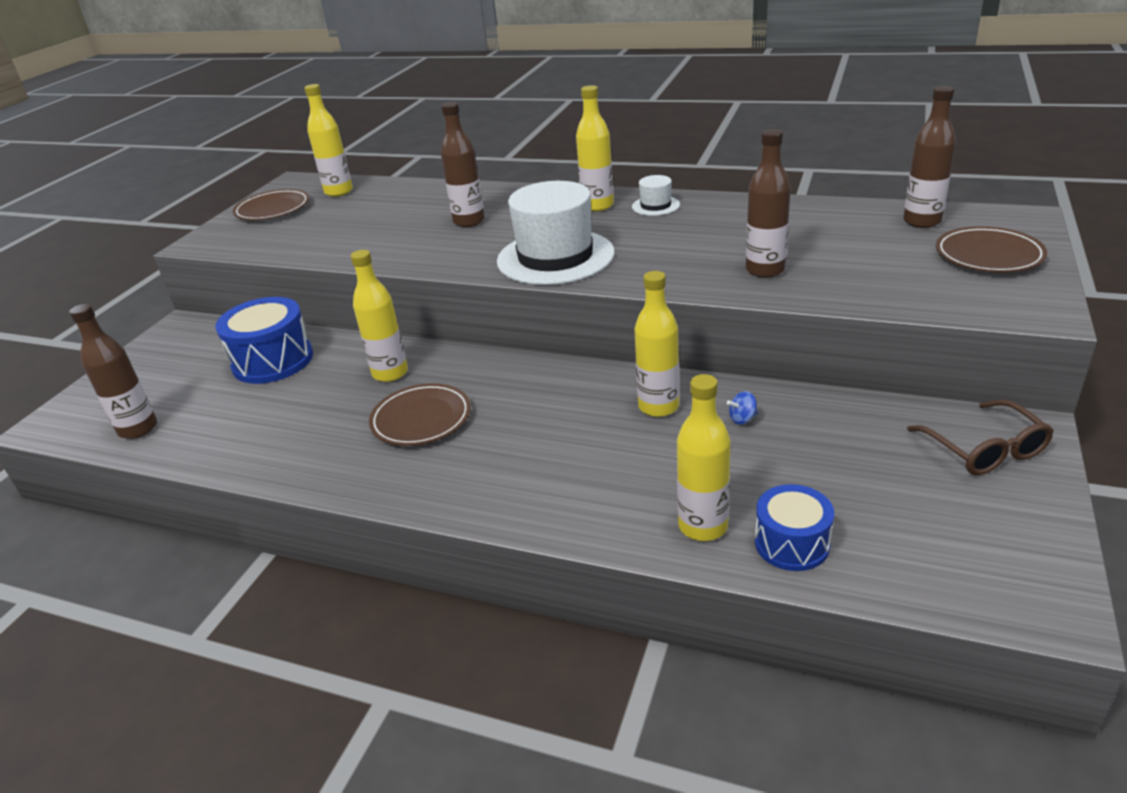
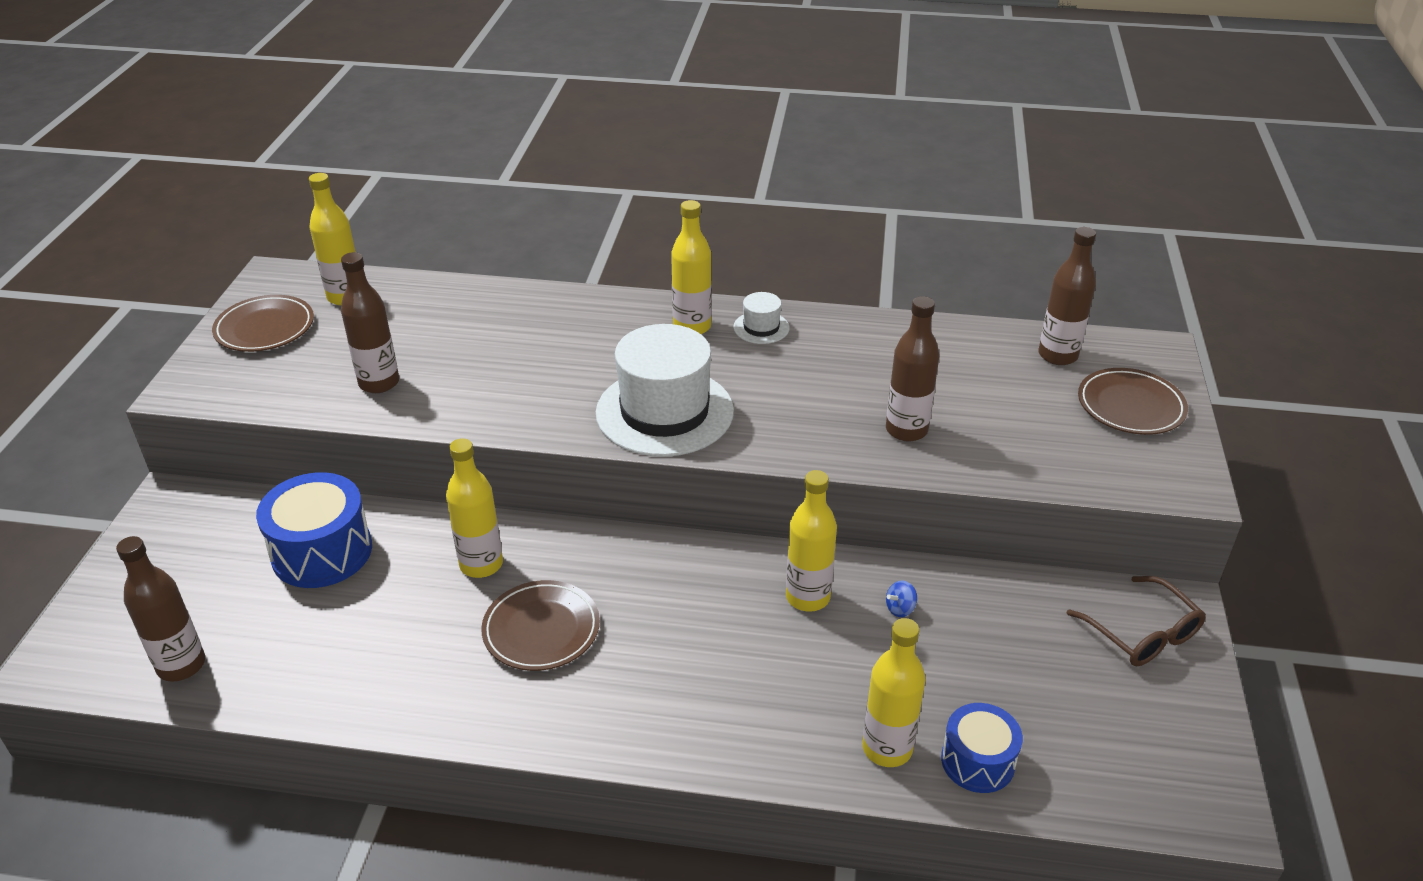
camera: 15 degrees left, 5 degrees up
brown bottle [441,102,485,227] -> brown bottle moved to [341,252,399,393]

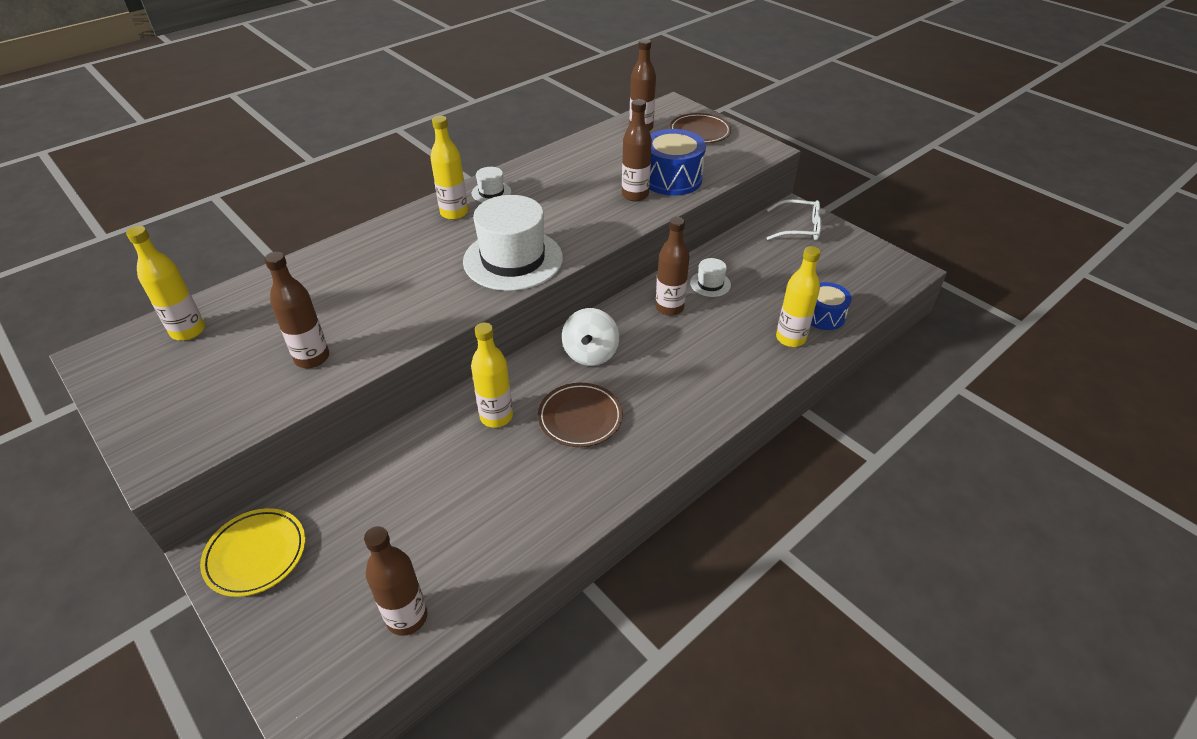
camera: 50 degrees left, 5 degrees up
brown plate [212,295,314,352] -> none
blue drum [256,472,372,588] -> blue drum moved to [649,129,706,196]
yellow bottle [786,470,837,612] -> brown bottle [656,217,689,316]
blue spinning top [886,581,917,617] -> white hat [690,258,731,297]
brown glasses [1067,576,1206,666] -> white glasses [767,199,821,241]
none -> yellow plate [200,508,305,597]
none -> white spinning top [562,308,619,366]

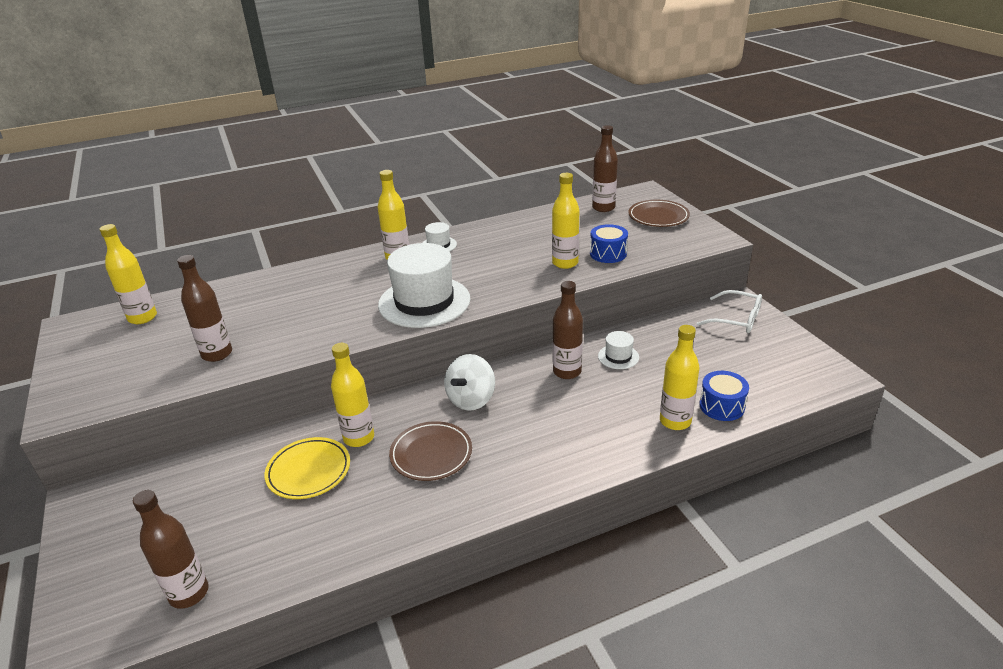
camera: 20 degrees right, 10 degrees down
yellow plate [200,508,305,597] -> yellow plate moved to [265,437,350,499]
brown bottle [622,99,652,201] -> yellow bottle [552,173,579,269]
blue drum [649,129,706,196] -> blue drum [590,224,628,263], size x0.63

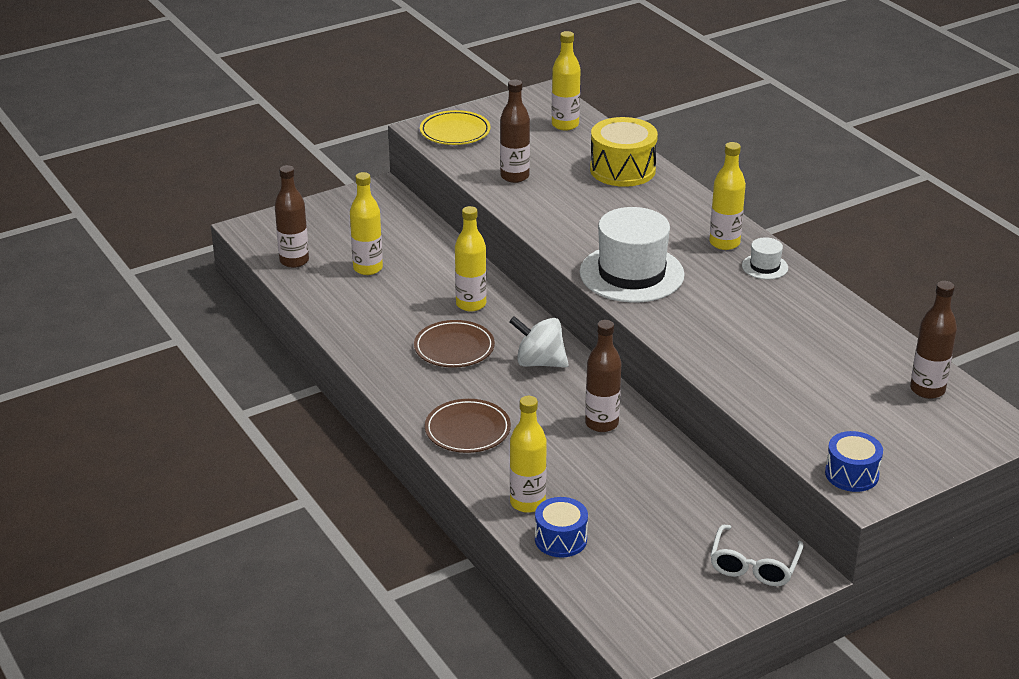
camera: 80 degrees right, 0 degrees up
yellow plate [265,437,350,499] -> yellow plate moved to [420,110,491,145]
yellow bottle [552,173,579,269] -> yellow bottle moved to [350,172,383,275]
blue drum [590,224,628,263] -> blue drum moved to [825,431,883,492]
white hat [598,331,639,369] -> none
brown plate [628,200,690,227] -> brown plate moved to [425,399,511,453]
none -> yellow drum [590,117,658,187]

